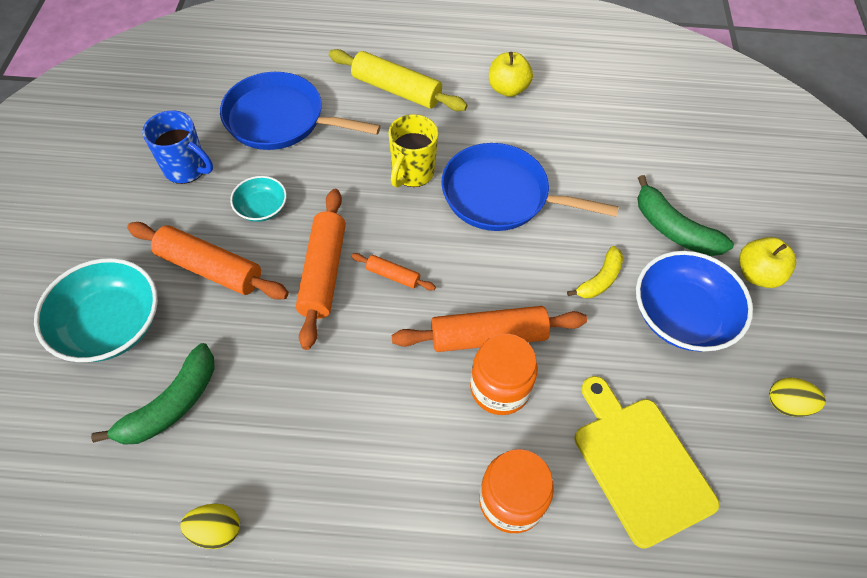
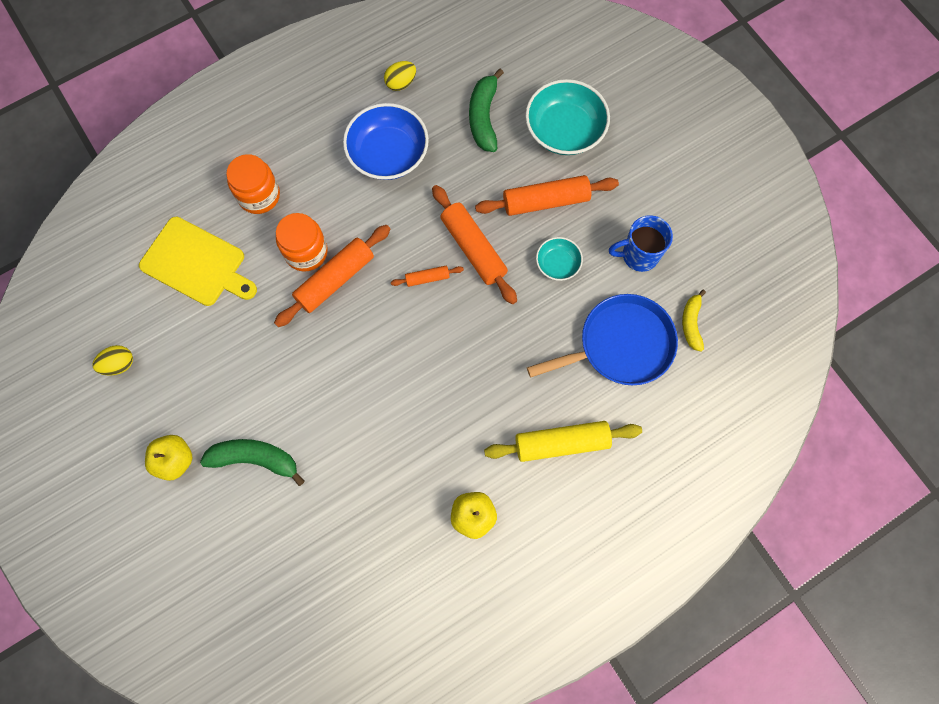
camera: 145 degrees right, 15 degrees up
yellow mug [388,114,438,187] -> none
blue pan [441,143,619,231] -> none
yellow banana [567,246,623,298] -> yellow banana moved to [682,290,706,352]
blue bowl [636,251,753,351] -> blue bowl moved to [343,103,429,180]

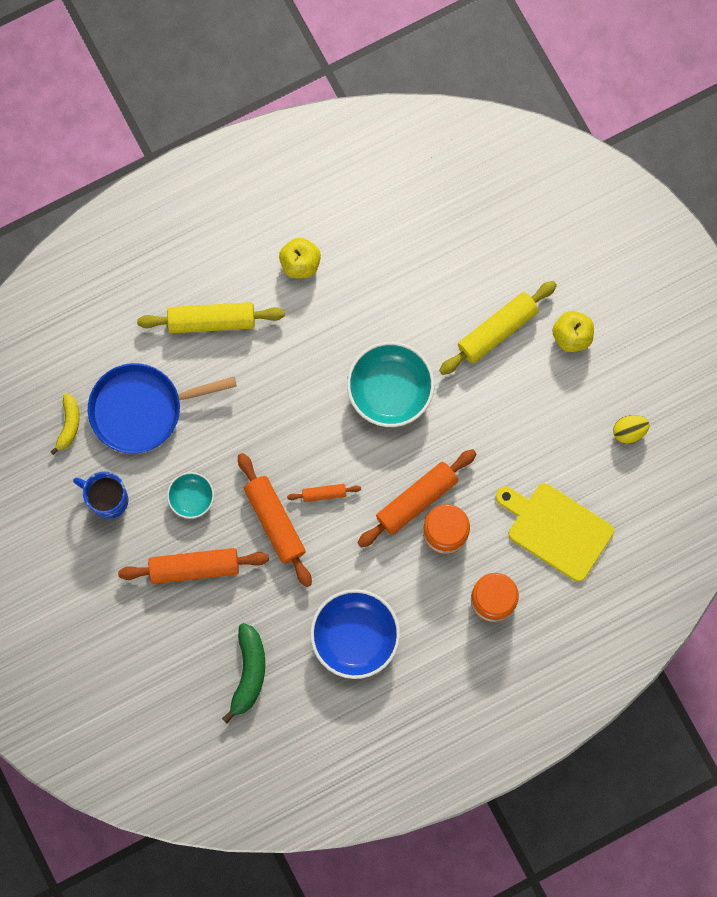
camera: 175 degrees left, 5 degrees up
green banana [200,439,305,486] -> yellow rolling pin [439,281,557,375]
yellow egg [384,61,416,91] -> none
turquoise bowl [525,79,610,155] -> turquoise bowl moved to [347,342,434,427]
blue mug [609,215,673,272] -> blue mug turned 150 degrees counterclockwise [73,471,128,519]

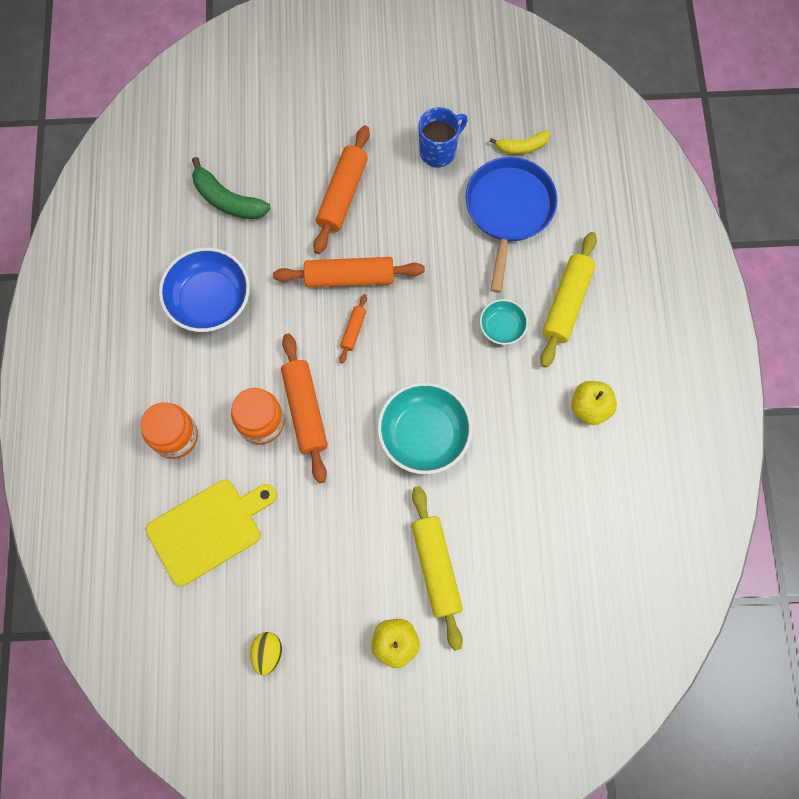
camera: 115 degrees right, 5 degrees down
yellow banana [50,393,79,455] -> yellow banana turned 45 degrees counterclockwise [489,130,550,154]
turquoise bowl [167,472,214,519] -> turquoise bowl moved to [480,299,528,345]

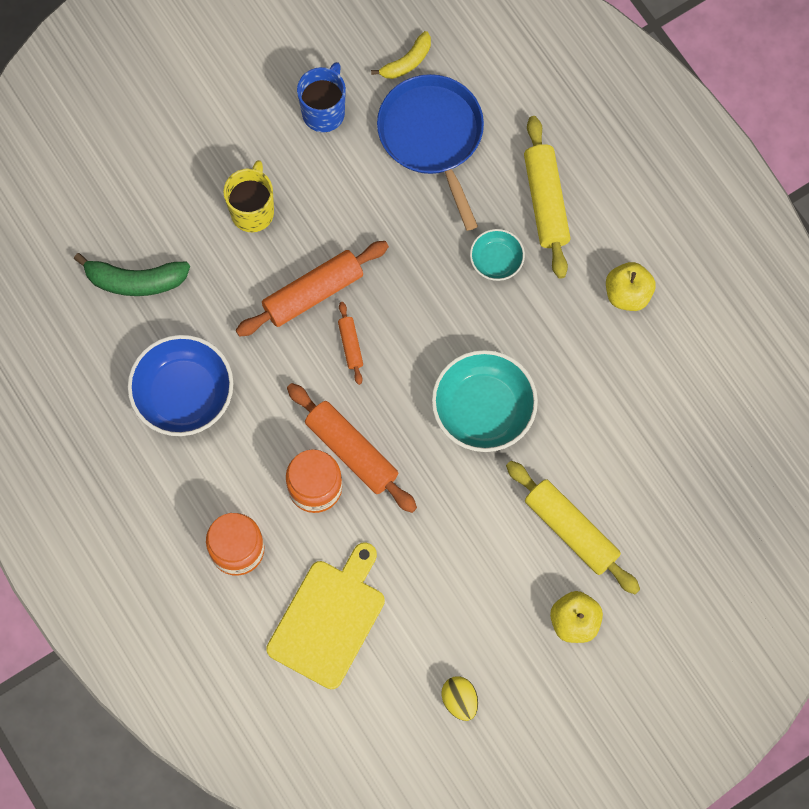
camera: 30 degrees left, 0 degrees up
orange rolling pin [313,125,370,254] -> yellow mug [223,160,274,232]

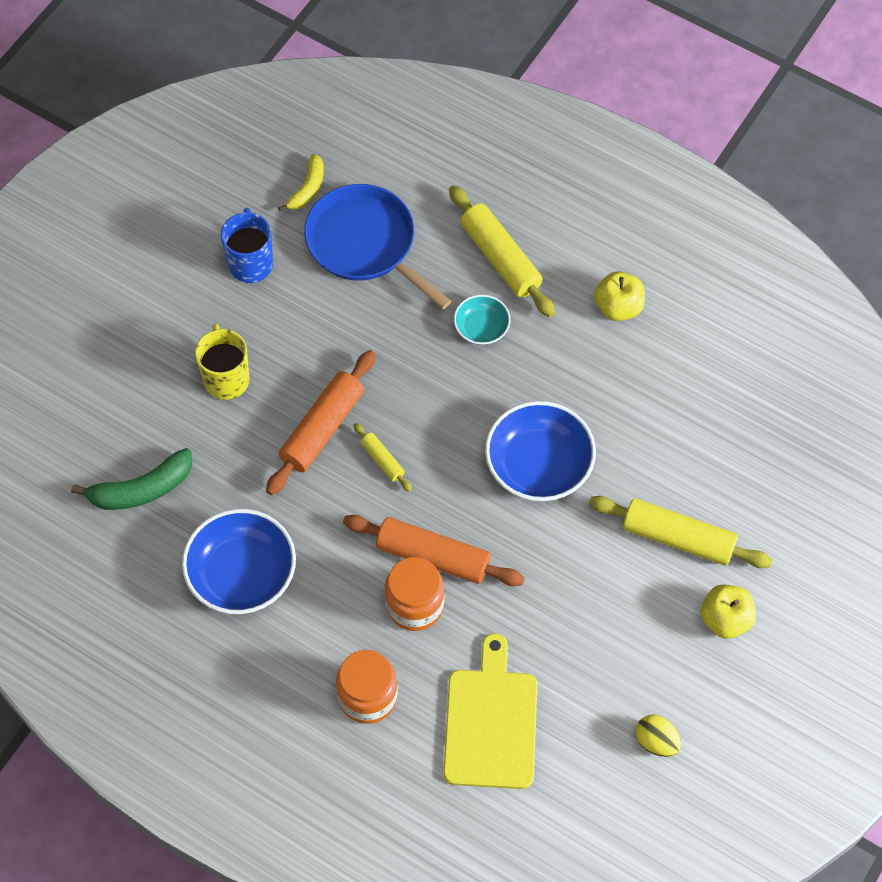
camera: 25 degrees left, 10 degrees down
orange rolling pin [338,302,363,385] -> yellow rolling pin [354,423,412,492]
turquoise bowl [432,350,538,452] -> blue bowl [485,401,596,501]

